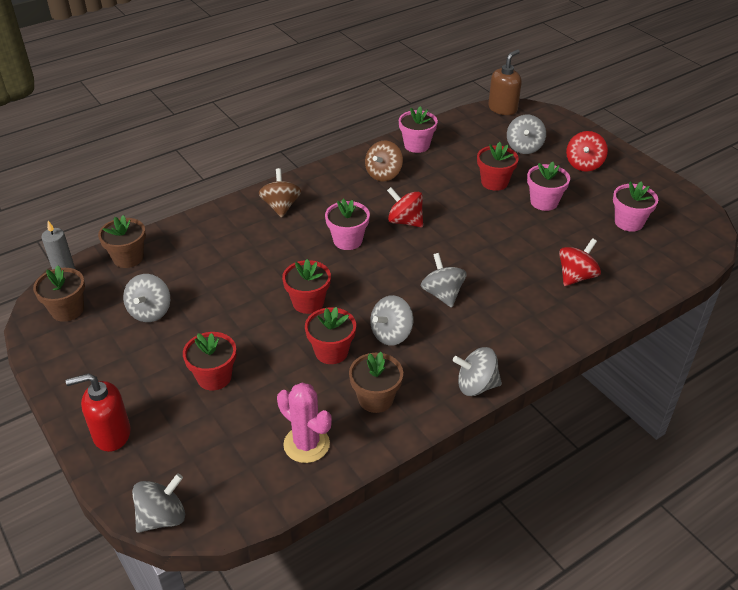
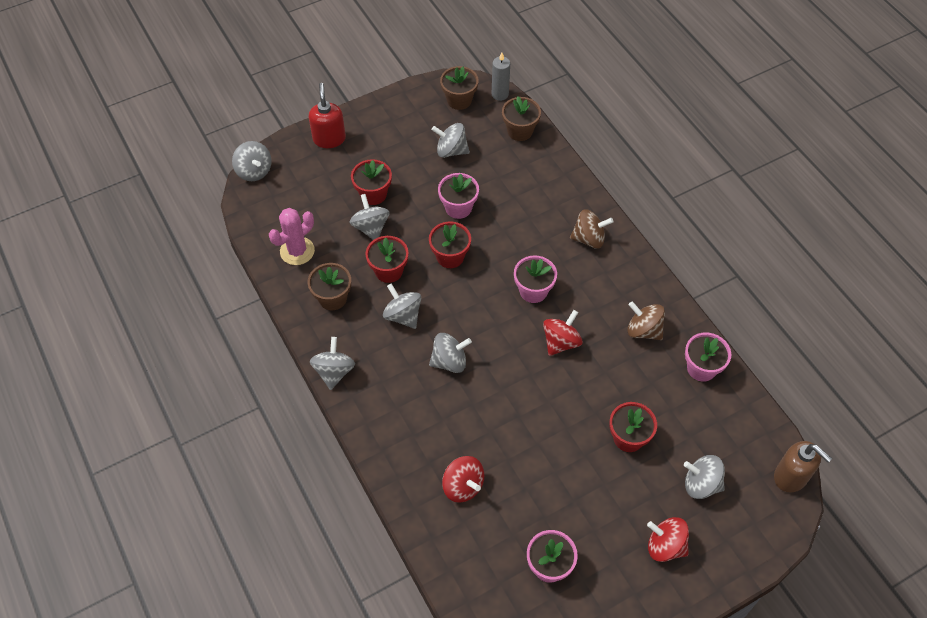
camera: 95 degrees right, 15 degrees up
pink flower pot [527,162,570,211] -> pink flower pot moved to [438,173,479,219]
none -> grey spinning top [350,194,390,240]

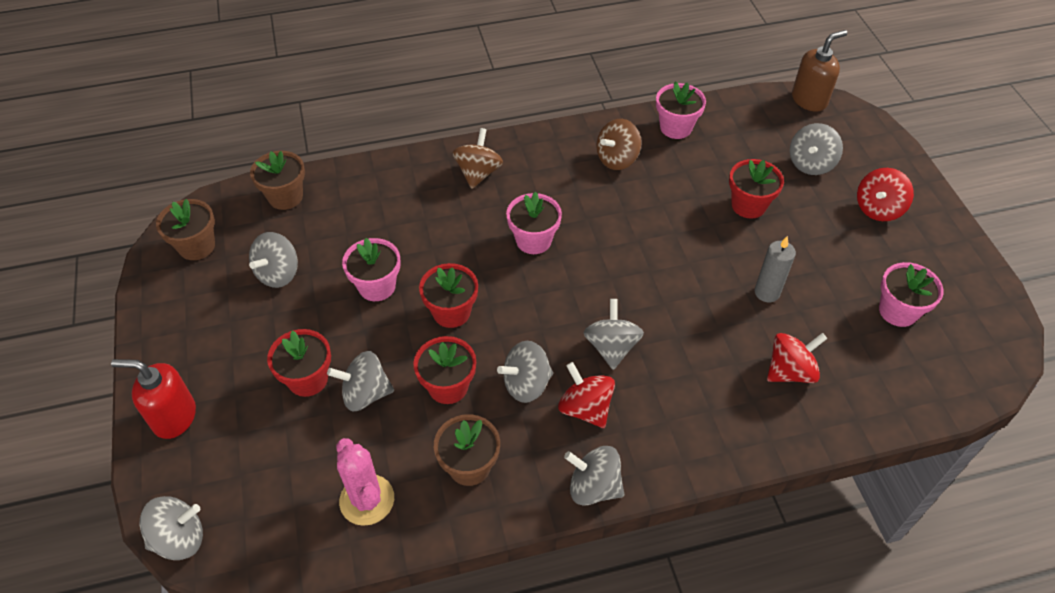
camera: 75 degrees left, 5 degrees down
grey candle [492,53,510,101] -> grey candle moved to [754,236,796,302]
red spinning top [543,310,583,356] -> red spinning top moved to [558,362,615,428]

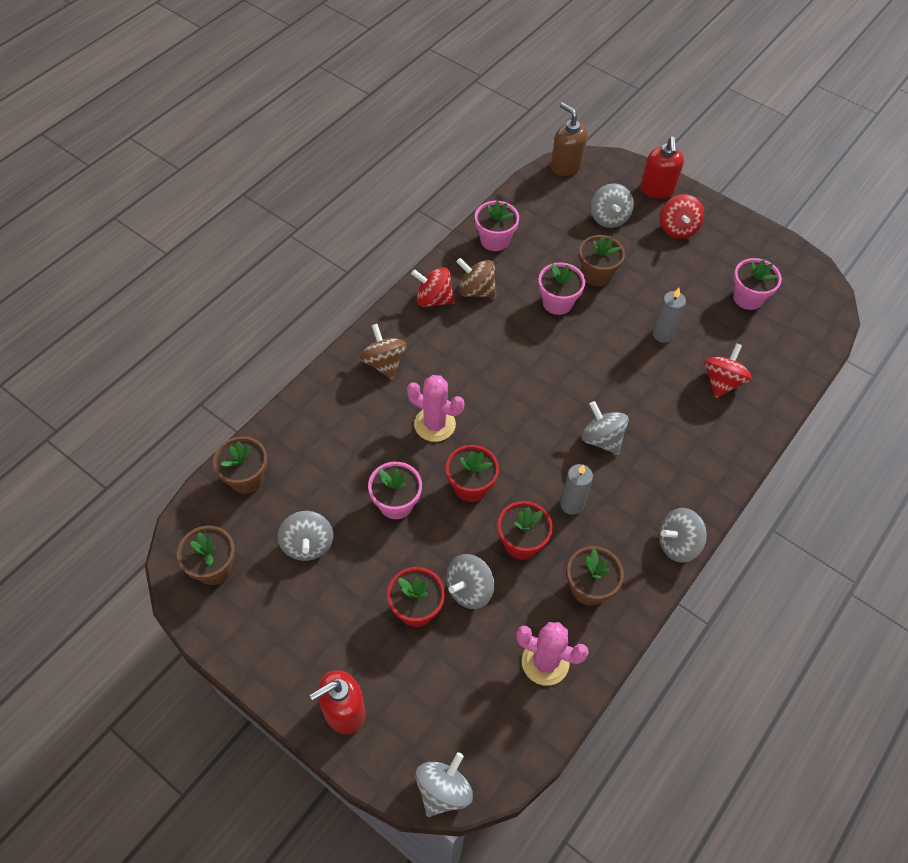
camera: 40 degrees left, 5 degrees up
grey spinning top [497,341,553,403] -> grey candle [560,464,593,515]
pink flower pot [506,192,562,254] -> pink flower pot moved to [538,263,585,315]
red spinning top [558,362,615,428] -> red spinning top moved to [411,267,455,307]
brown spinning top [596,119,641,170] -> brown spinning top turned 105 degrees clockwise [456,258,496,298]
red flower pot [729,159,784,219] -> brown flower pot [579,235,625,286]
brown soap dispenser [792,30,847,112] -> brown soap dispenser turned 60 degrees counterclockwise [551,102,588,176]
none -> pink cactus [407,375,464,442]
none -> red soap dispenser [640,137,684,199]

